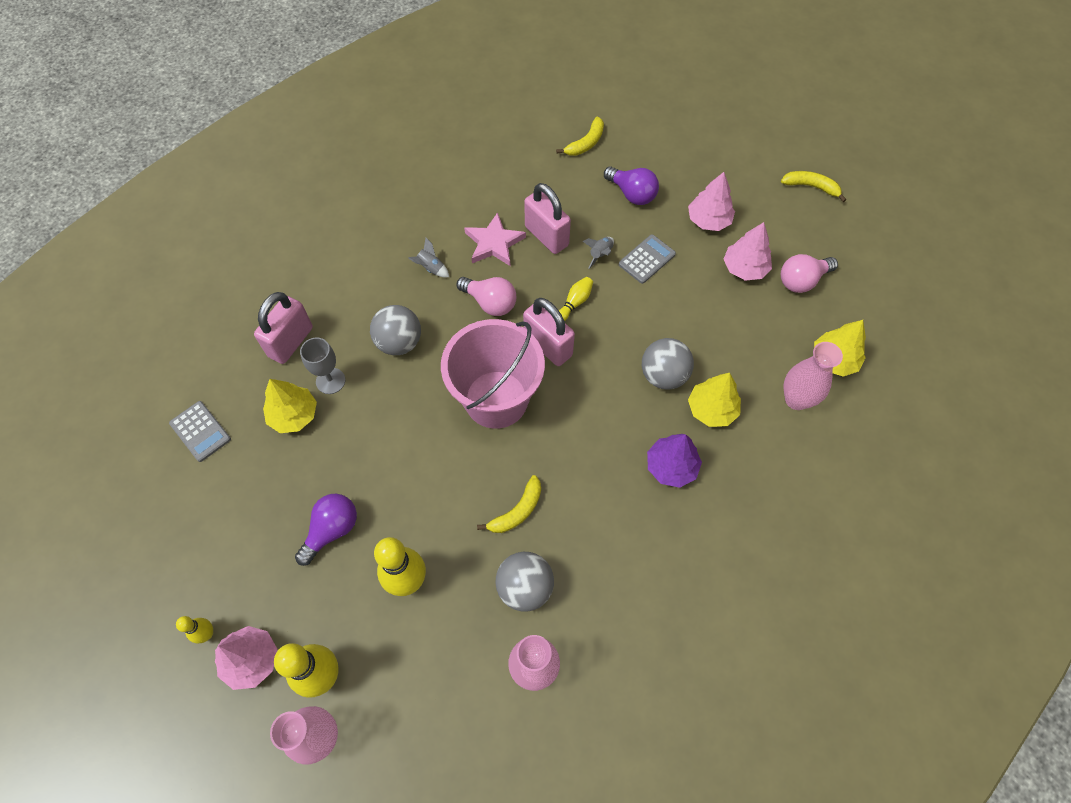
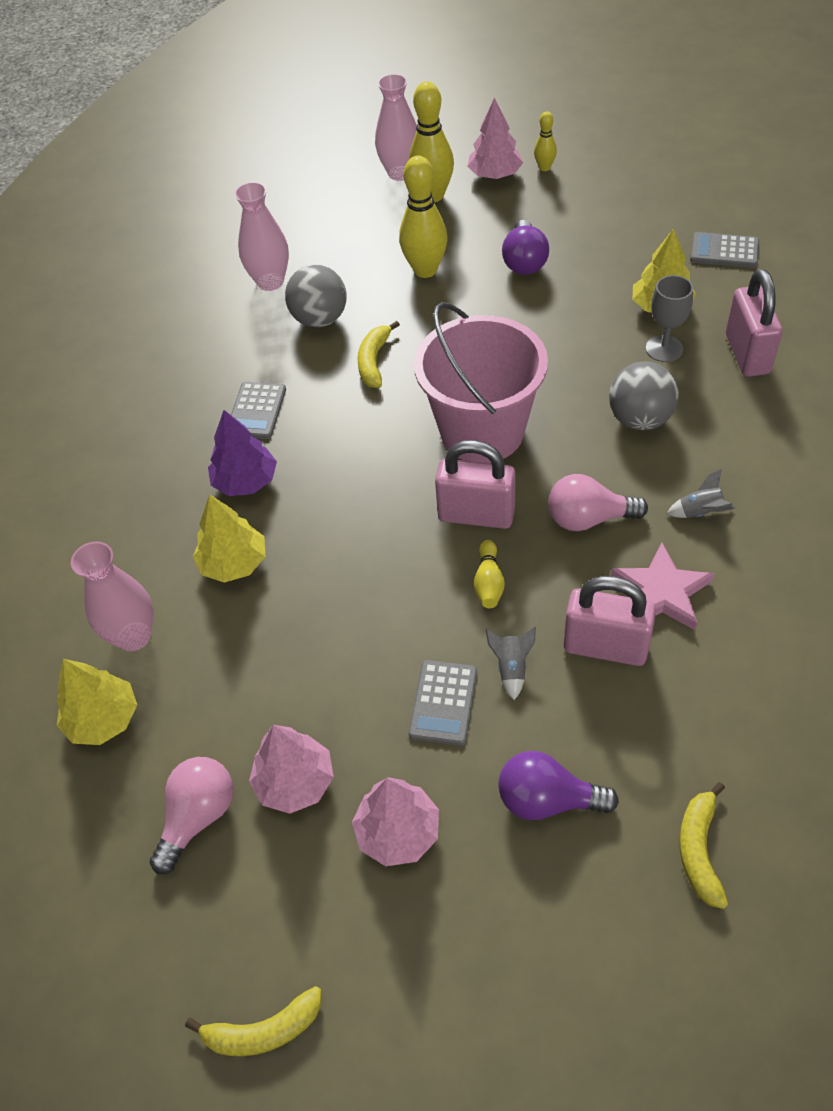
camera: 150 degrees right, 10 degrees down
grey ball [642,338,694,390] -> none
none -> grey calculator [231,382,286,439]

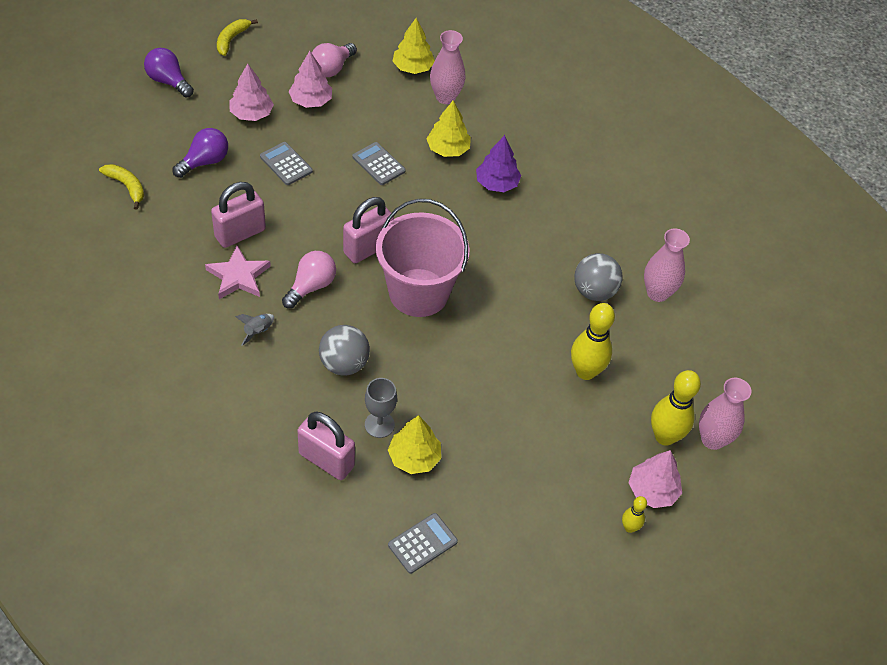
camera: 120 degrees right, 0 degrees up
pink light bulb [150,757,234,874] -> pink light bulb turned 60 degrees clockwise [312,43,357,77]
grey calculator [231,382,286,439] -> grey calculator moved to [352,142,406,185]
yellow banana [357,321,400,388] -> none
yellow bowling pin [474,540,505,608] -> none
grey rocket [485,627,536,700] -> none
purple light bulb [502,220,549,275] -> purple light bulb moved to [144,48,194,98]

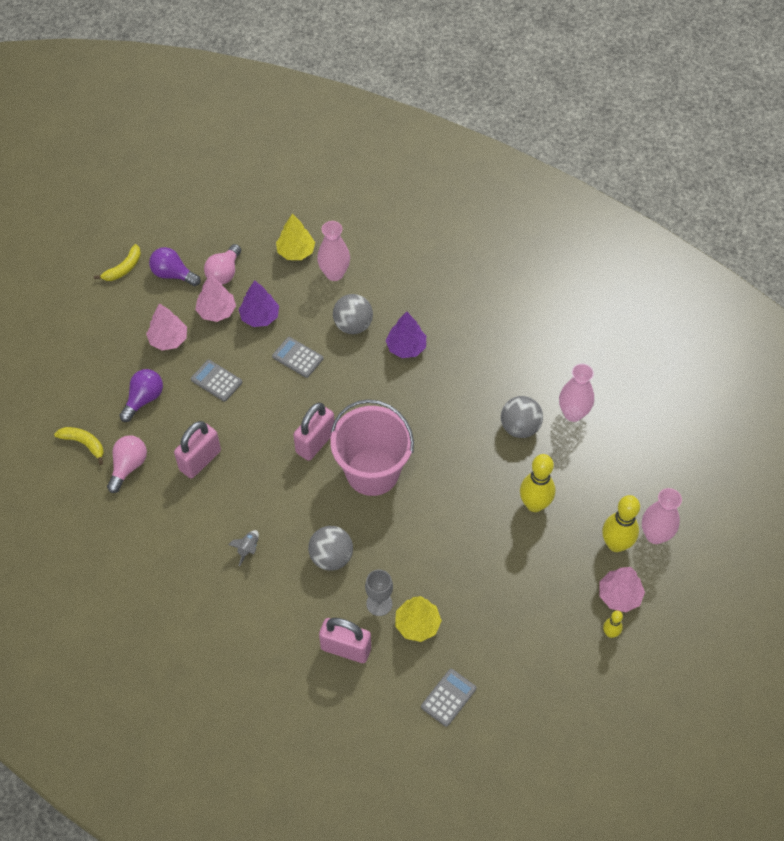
camera: 10 degrees left, 5 degrees up
purple light bulb [144,48,194,98] -> purple light bulb moved to [149,247,201,286]
pink star [205,245,271,299] -> none
yellow banana [217,19,258,56] -> yellow banana turned 150 degrees counterclockwise [94,244,141,281]
pink light bulb [282,251,336,309] -> pink light bulb moved to [107,435,147,493]
yellow tree [426,100,471,157] -> grey ball [333,294,373,334]
none -> purple tree [239,280,279,327]

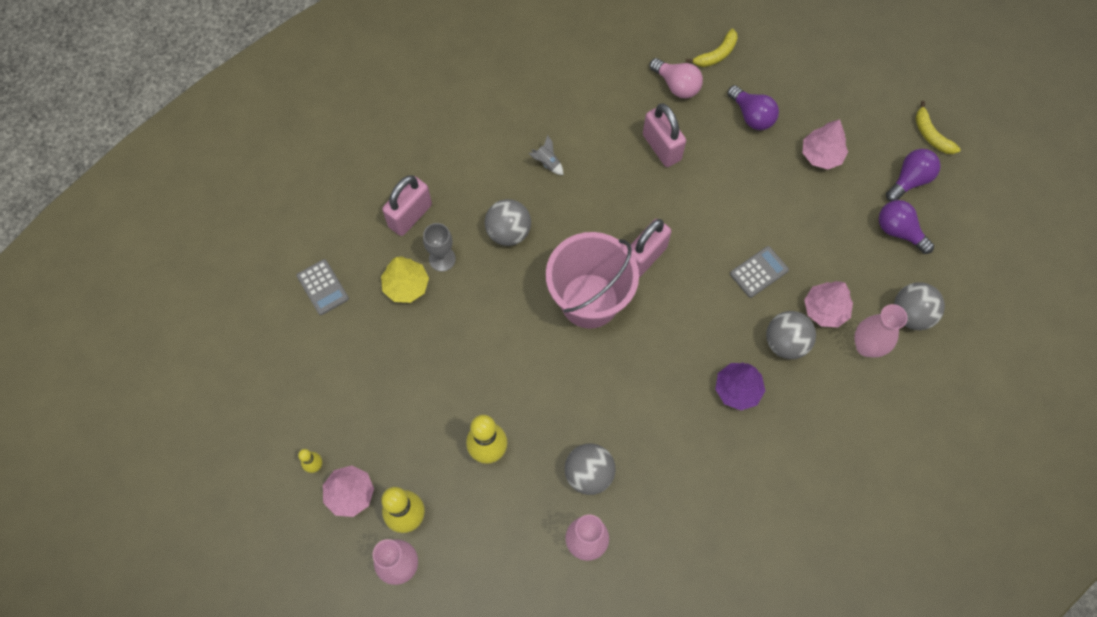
camera: 110 degrees right, 10 degrees up
grey calculator [191,360,242,402] -> none
pink tree [195,275,236,322] -> pink tree moved to [804,281,853,327]
pink light bulb [204,244,241,285] -> purple light bulb [879,200,934,254]
purple tree [239,280,279,327] -> none
yellow tree [276,214,315,260] -> grey ball [894,282,945,330]
pink padlock [293,403,334,461] -> pink padlock turned 75 degrees clockwise [631,219,671,277]

